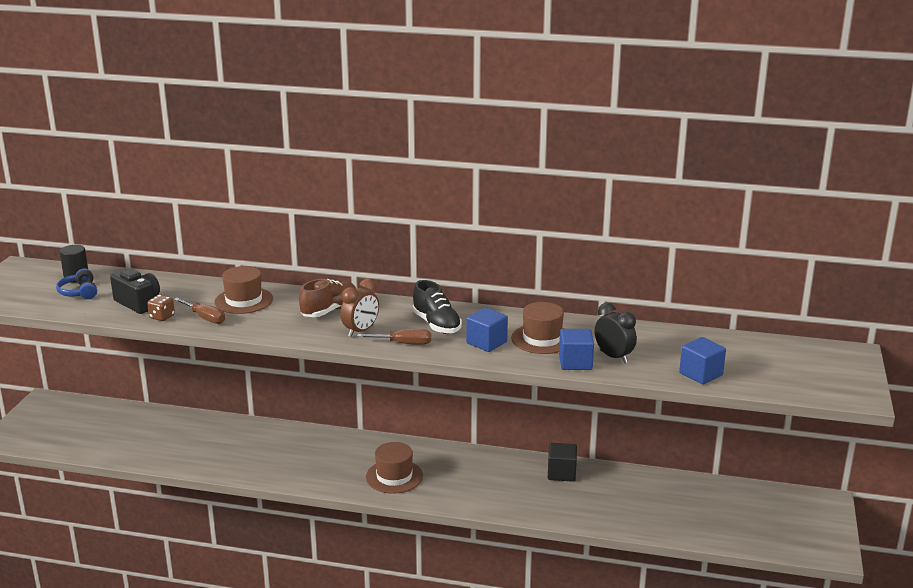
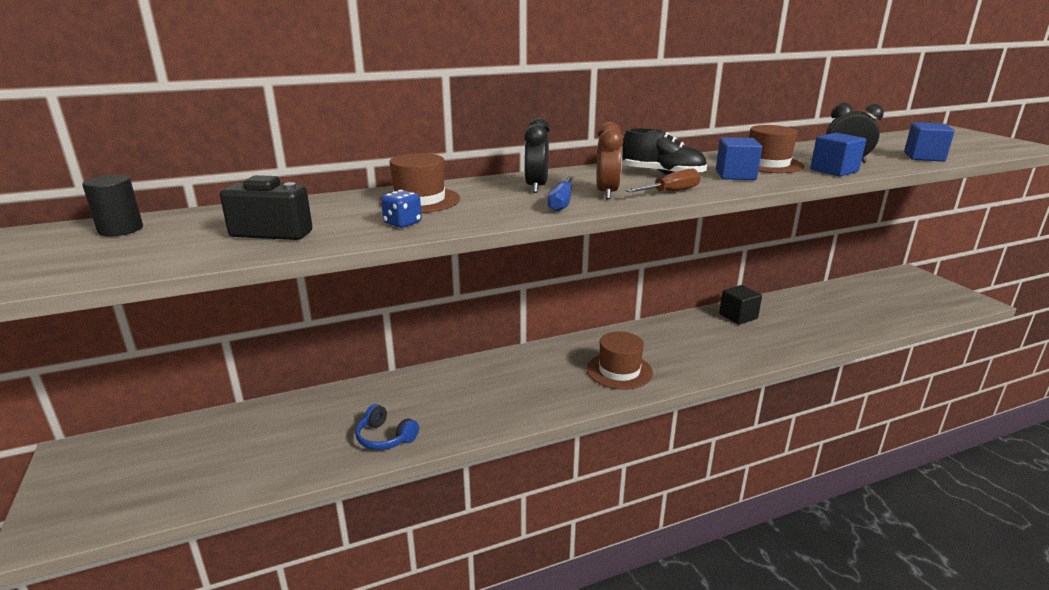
camera: 35 degrees left, 0 degrees up
blue headphones [56,269,97,299] -> blue headphones moved to [355,404,419,450]
brown dice [147,295,175,321] -> none
brown screwdriver [174,298,225,324] -> blue dice [381,190,422,228]
brown shoe [299,279,356,317] -> black clock [524,118,550,193]
none -> blue screwdriver [548,176,574,212]

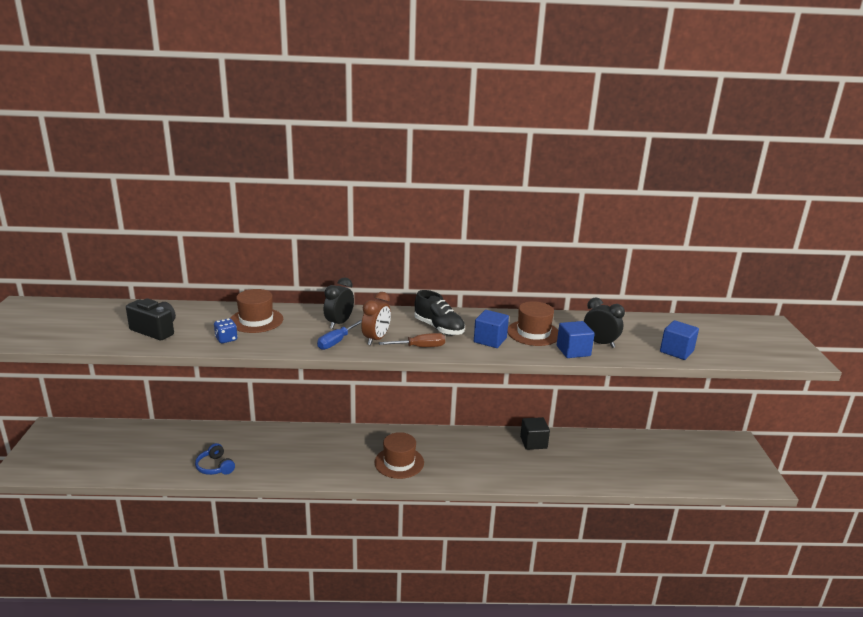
camera: 20 degrees right, 0 degrees up
black cylinder [82,175,143,236] -> none

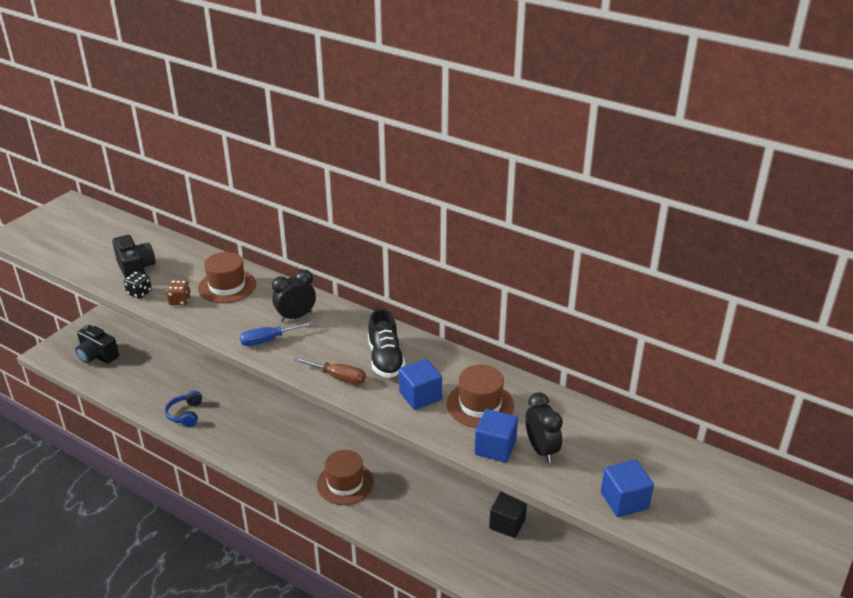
camera: 35 degrees right, 10 degrees up
blue dice [214,318,238,343] -> brown dice [166,280,191,305]
brown clock [361,292,391,345] -> none
none -> black camera [75,325,119,364]
none -> black dice [124,271,152,298]

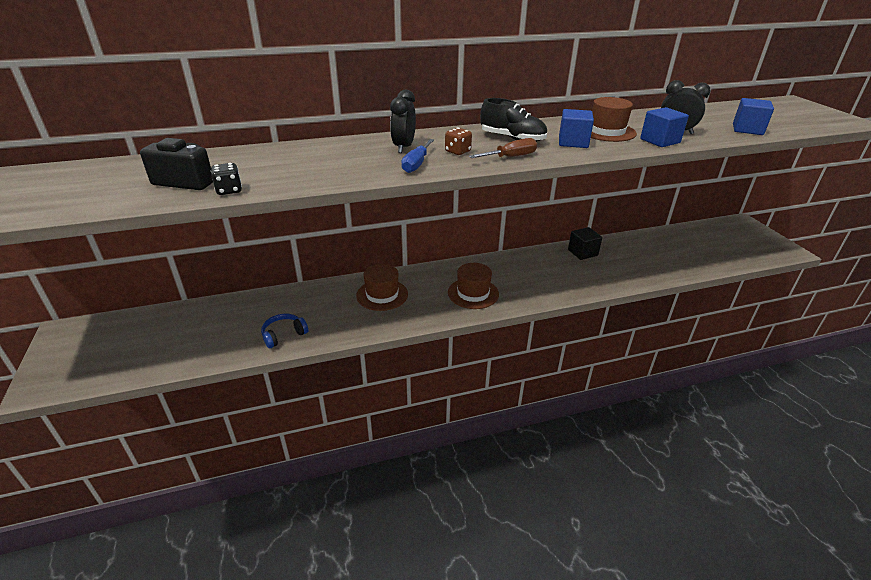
camera: 50 degrees left, 0 degrees up
black camera [75,325,119,364] -> none
blue headphones [165,391,202,427] -> blue headphones turned 105 degrees clockwise [261,314,308,348]
brown dice [166,280,191,305] -> brown dice moved to [445,127,472,155]
brown hat [198,252,256,303] -> brown hat moved to [356,264,408,311]

